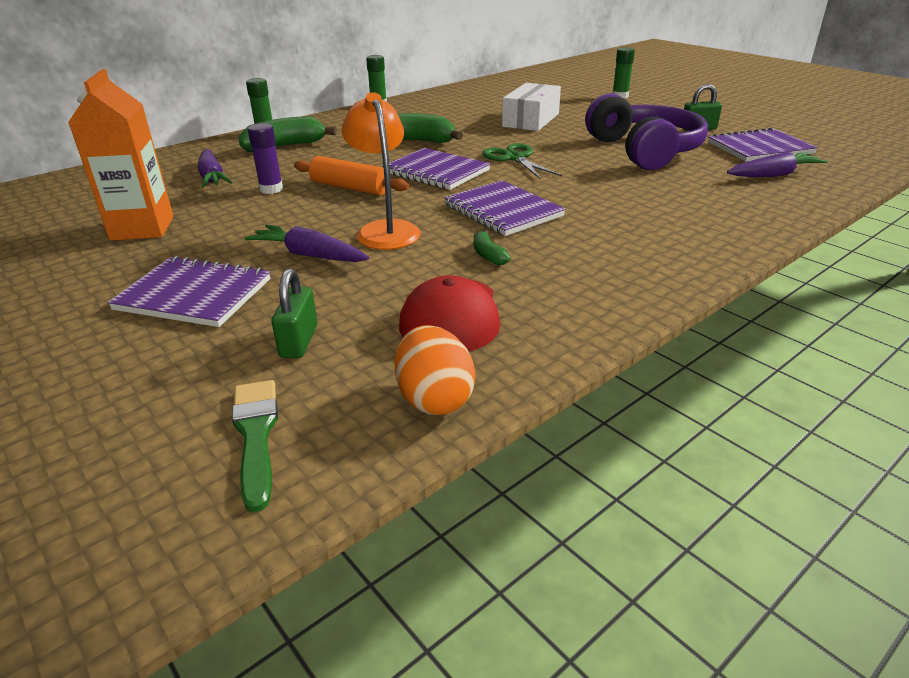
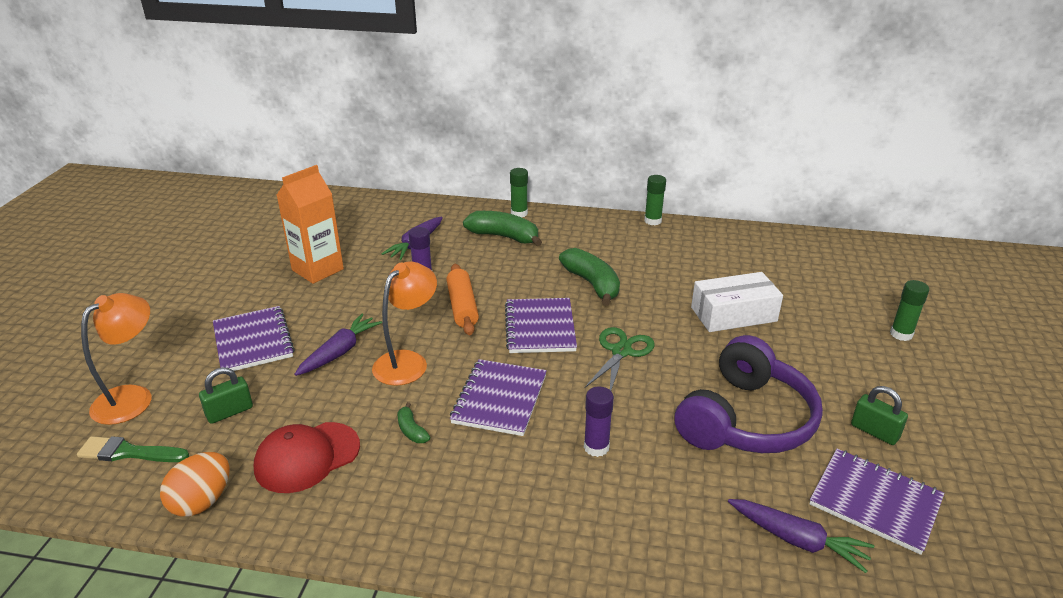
camera: 50 degrees right, 0 degrees up
green brush [232,380,278,513] -> green brush turned 120 degrees counterclockwise [77,436,189,462]
purple carrot [245,224,369,262] -> purple carrot turned 45 degrees clockwise [294,314,382,376]
green banana [474,230,510,265] -> green banana turned 60 degrees counterclockwise [398,402,430,443]
none -> orange lamp [81,293,152,425]
none -> purple glue stick [584,387,614,457]

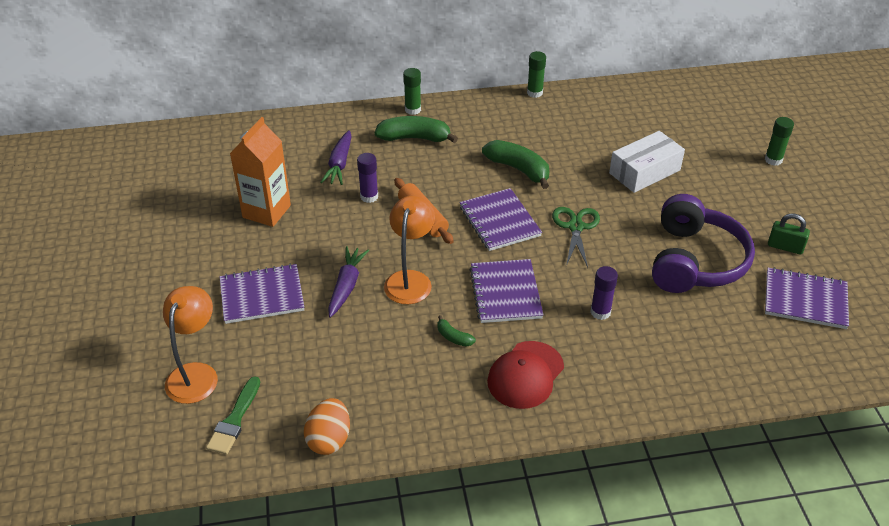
camera: 20 degrees left, 10 degrees up
green brush [77,436,189,462] -> green brush turned 60 degrees counterclockwise [206,376,260,455]
green padlock [199,367,253,424] -> none
purple notebook [213,306,295,371] -> purple notebook turned 60 degrees counterclockwise [220,264,304,324]
red cap [254,422,360,493] -> red cap moved to [487,341,564,409]
purple carrot [728,499,874,573] -> none

